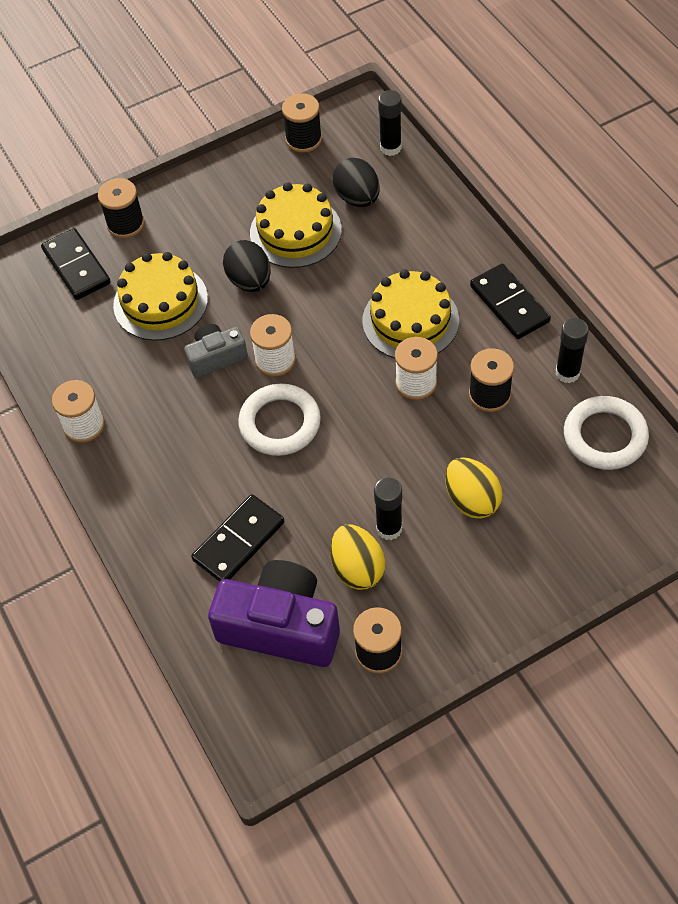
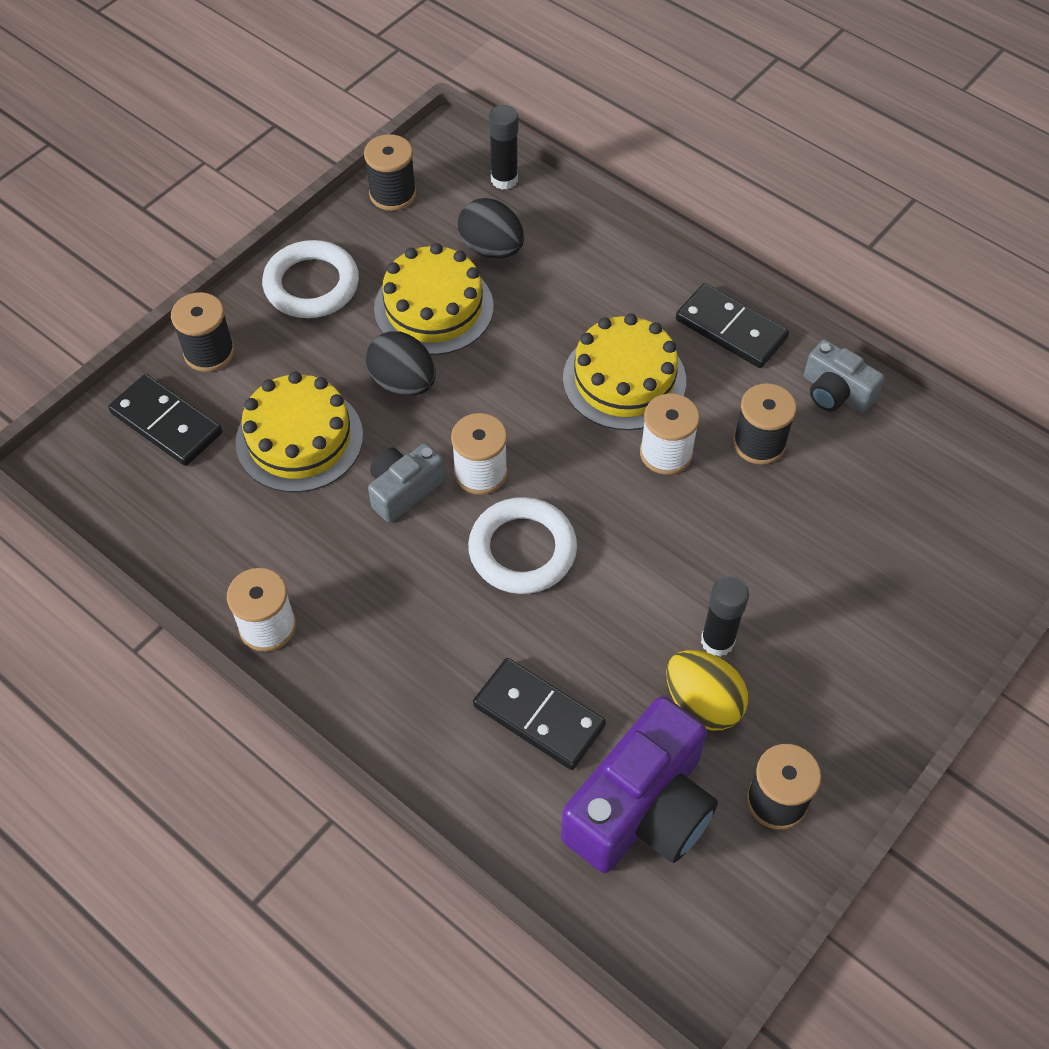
camera: 25 degrees left, 0 degrees up
black domino [191,494,285,582] -> black domino turned 75 degrees counterclockwise [473,658,606,770]
purple camera [208,560,340,667] -> purple camera turned 135 degrees clockwise [561,696,718,873]
yellow egg [445,457,503,519] -> none
black glue stick [556,318,589,383] -> grey camera [804,339,885,413]
white ring [564,396,649,470] -> white ring moved to [262,240,359,318]

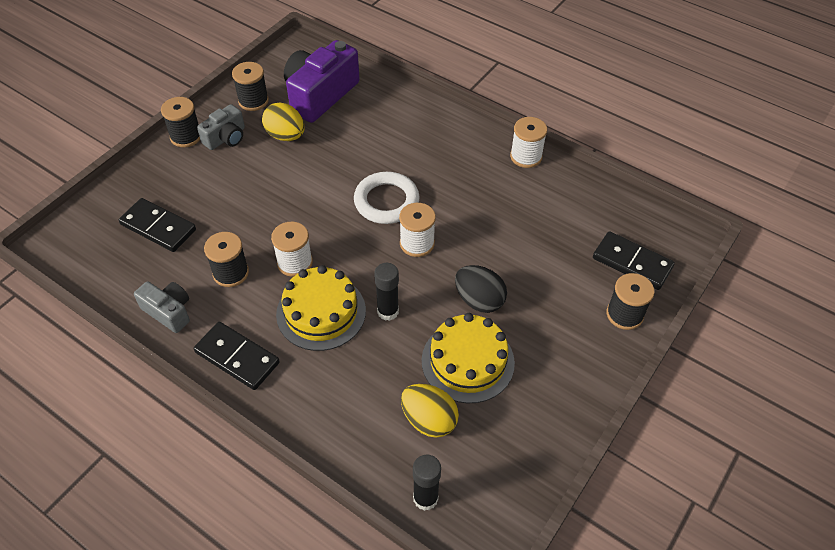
camera: 175 degrees right, 5 degrees down
yellow cake [236,371,363,492] -> none
white ring [262,240,359,318] -> none
black spool [364,134,416,211] -> black spool moved to [161,97,200,147]
grey camera [368,443,445,523] -> grey camera moved to [197,104,245,150]
black egg [458,198,524,258] -> yellow egg [401,384,459,438]
black domino [473,658,606,770] -> black domino moved to [119,198,196,252]
black glue stick [701,576,749,657] -> black glue stick moved to [374,263,399,321]

